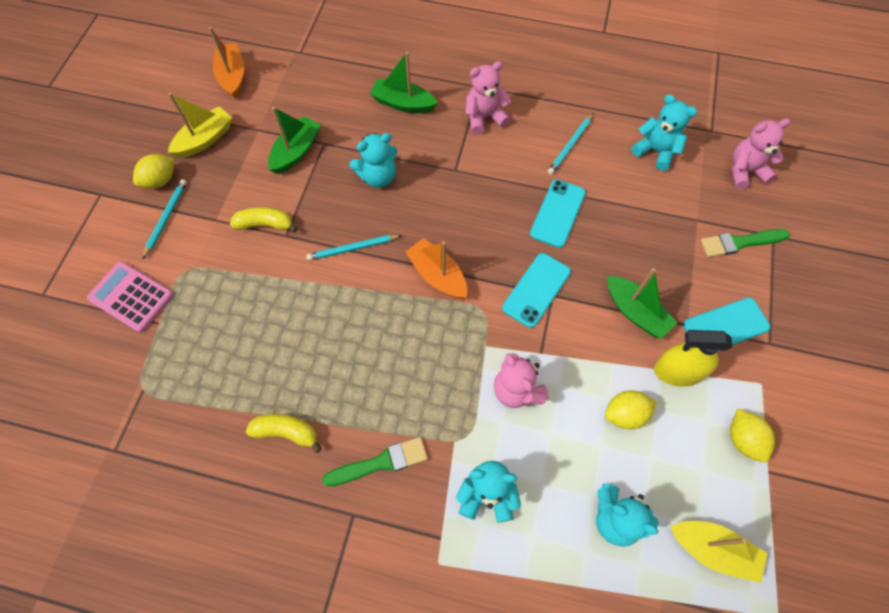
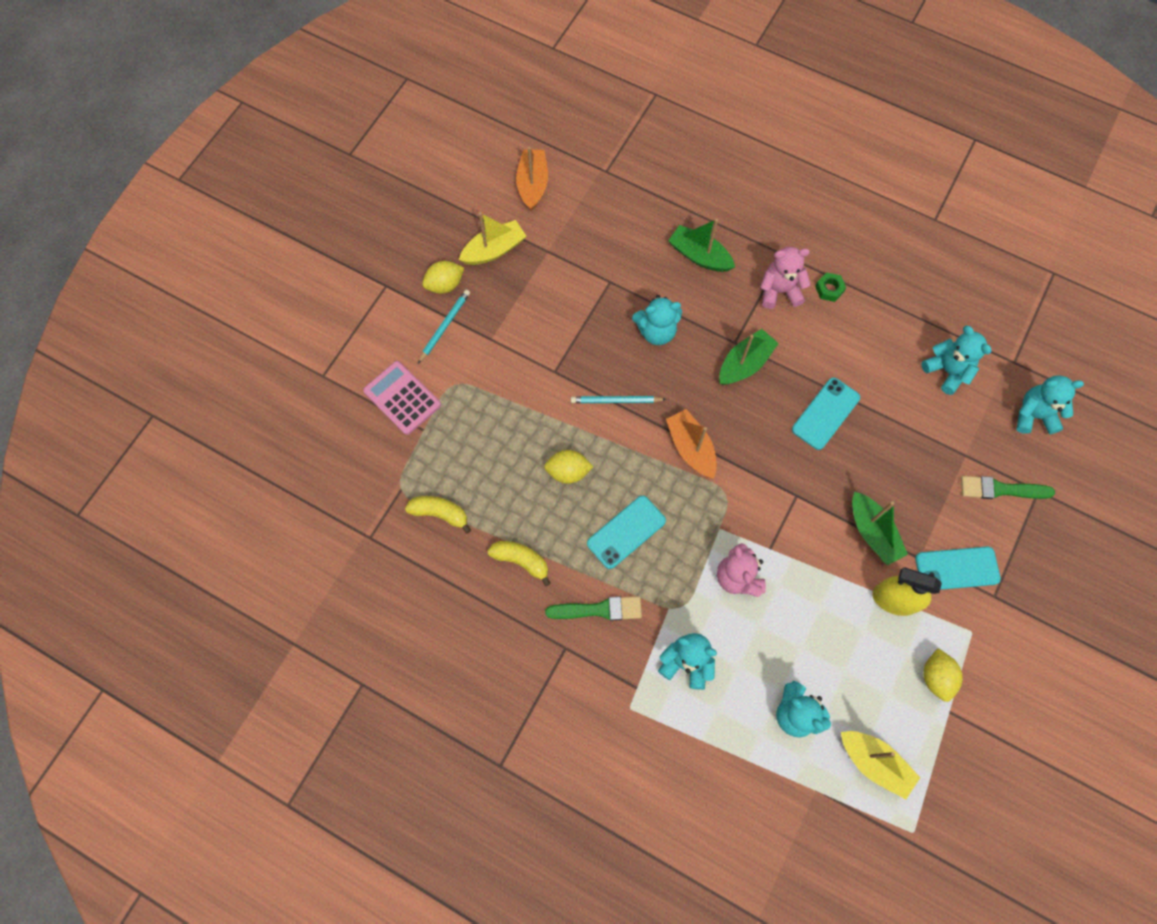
camera: 15 degrees right, 5 degrees up
yellow banana [230,207,298,233] -> yellow banana moved to [405,496,471,534]
green boat [268,107,321,174] -> green boat moved to [719,329,779,385]
turquoise phone [502,253,571,328] -> turquoise phone moved to [587,496,666,569]
turquoise pencil [548,113,593,175] -> none
yellow lemon [605,391,657,429] -> yellow lemon moved to [544,450,593,484]
pink teddy bear [732,119,790,189] -> turquoise teddy bear [1017,375,1084,434]
none -> green nut [815,273,846,302]

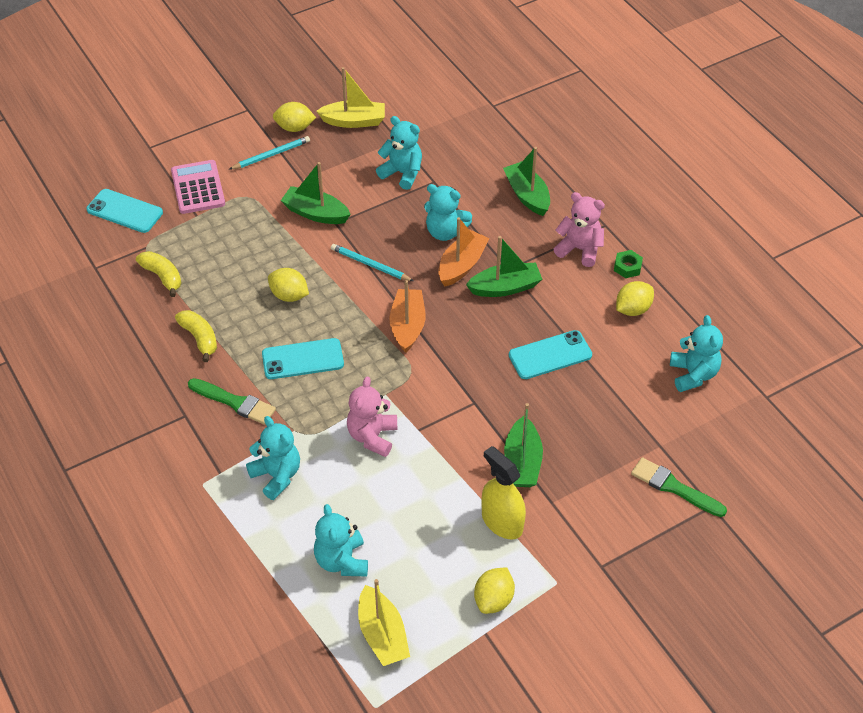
camera: 30 degrees right, 20 degrees down
orange boat [516,146,548,211] -> orange boat moved to [438,217,490,287]
turquoise phone [915,547,1001,590] -> turquoise phone moved to [86,189,163,233]
turquoise teddy bear [1017,375,1084,434] -> turquoise teddy bear moved to [376,116,422,190]
none -> green boat [281,162,351,224]
none -> yellow lemon [616,281,654,316]

